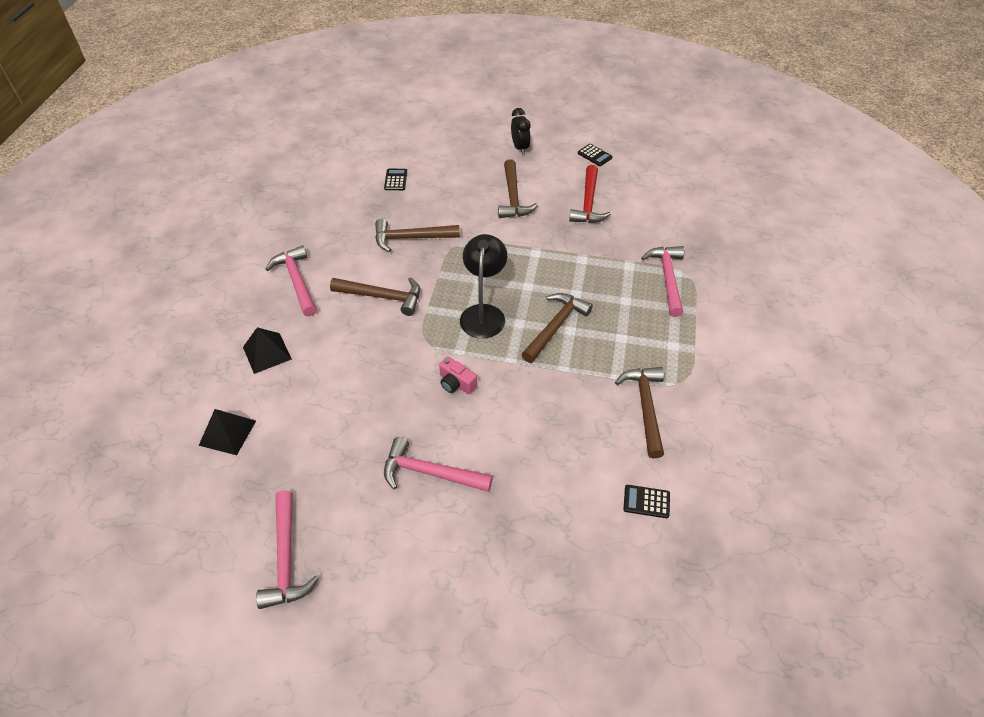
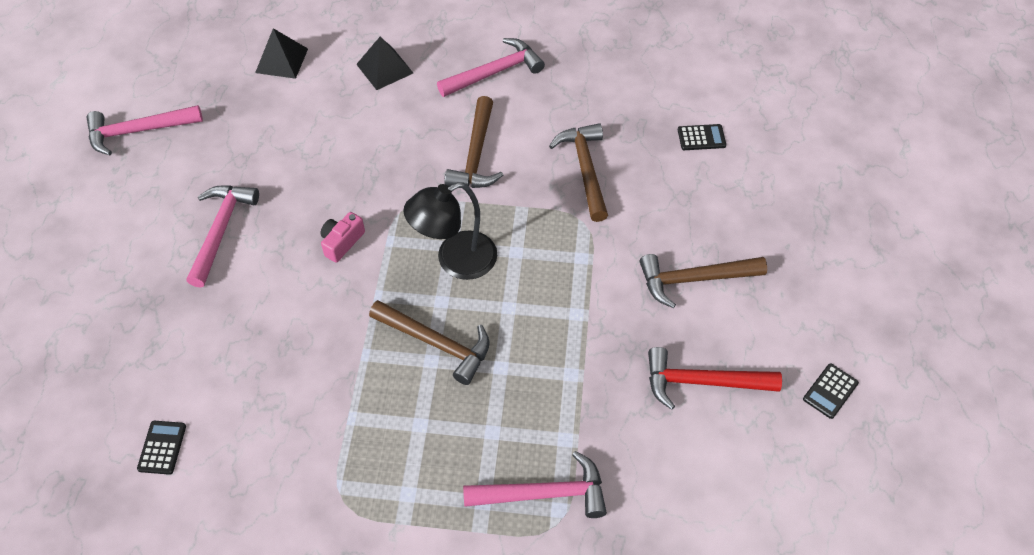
camera: 85 degrees right, 5 degrees up
black lamp [460,234,507,339] -> black lamp turned 150 degrees clockwise [403,182,497,280]
black clock [511,108,531,155] -> none
brown hammer [615,367,664,458] -> none

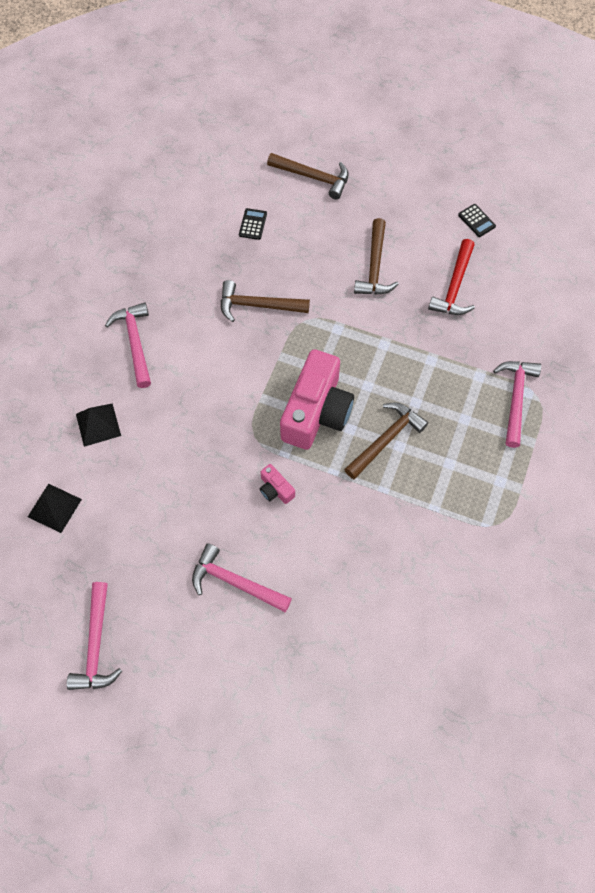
camera: 75 degrees left, 10 degrees up
black calculator [137,421,186,475] -> none
black lamp [403,182,497,280] -> pink camera [280,349,354,450]
brown hammer [445,96,503,188] -> brown hammer moved to [267,153,349,199]

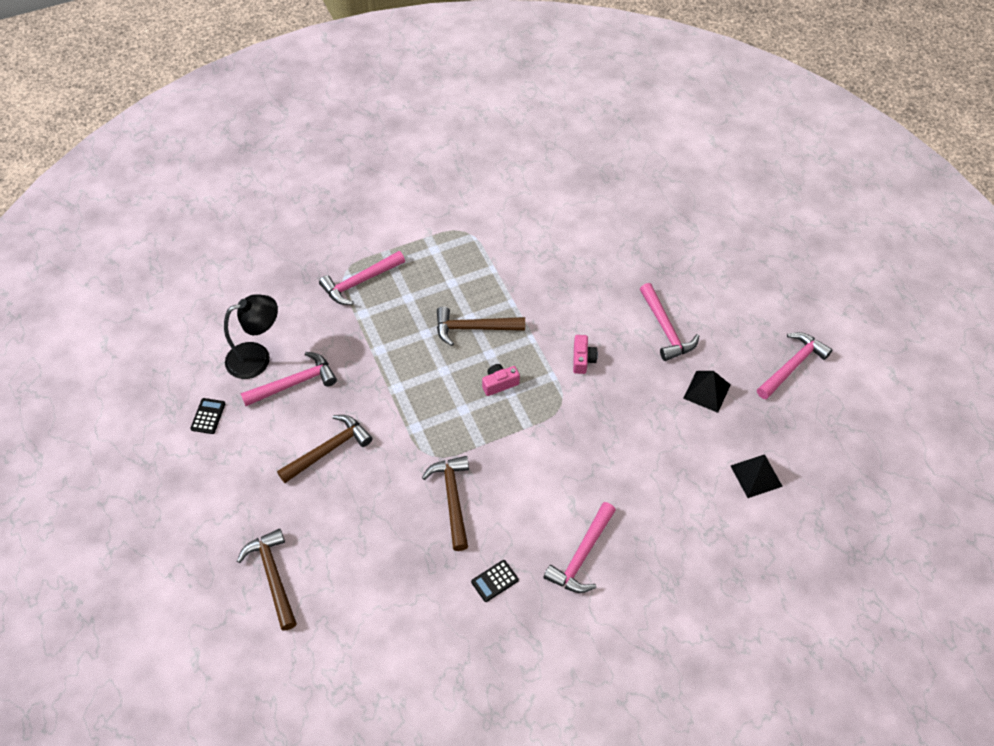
camera: 135 degrees left, 10 degrees down
black pyramid [76,403,121,447] -> black pyramid moved to [683,371,731,413]
brown hammer [221,280,310,322] -> brown hammer turned 150 degrees counterclockwise [422,456,469,551]
black calculator [239,208,267,240] -> black calculator moved to [471,560,519,602]
pink camera [280,349,354,450] -> pink camera [482,364,520,396], size x0.42
red hammer [428,239,475,315] -> pink hammer [240,352,337,406]
none -> black lamp [224,294,278,379]

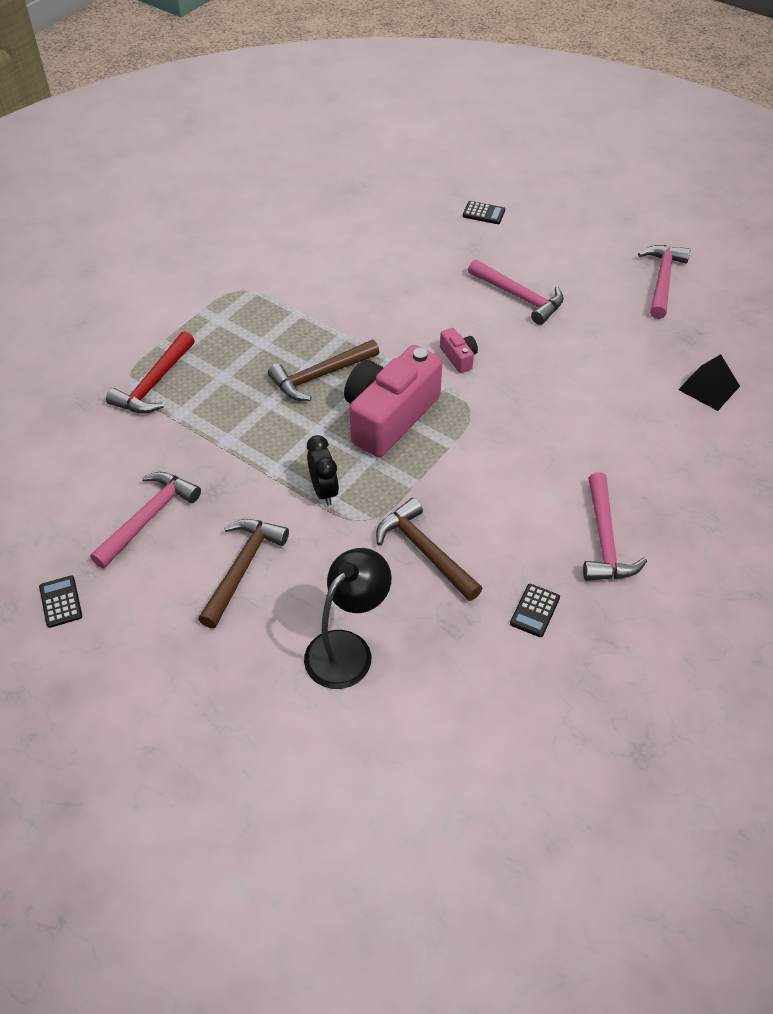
camera: 30 degrees left, 5 degrees down
black lamp [224,294,278,379] -> black lamp moved to [304,548,392,689]
brown hammer [237,529,297,631] -> none
pink hammer [319,251,405,305] -> red hammer [106,331,195,413]
pink camera [482,364,520,396] -> pink camera [344,345,442,457], size x2.36
black pyramid [683,371,731,413] -> none
none -> black clock [307,435,339,506]
none -> black calculator [463,201,505,224]

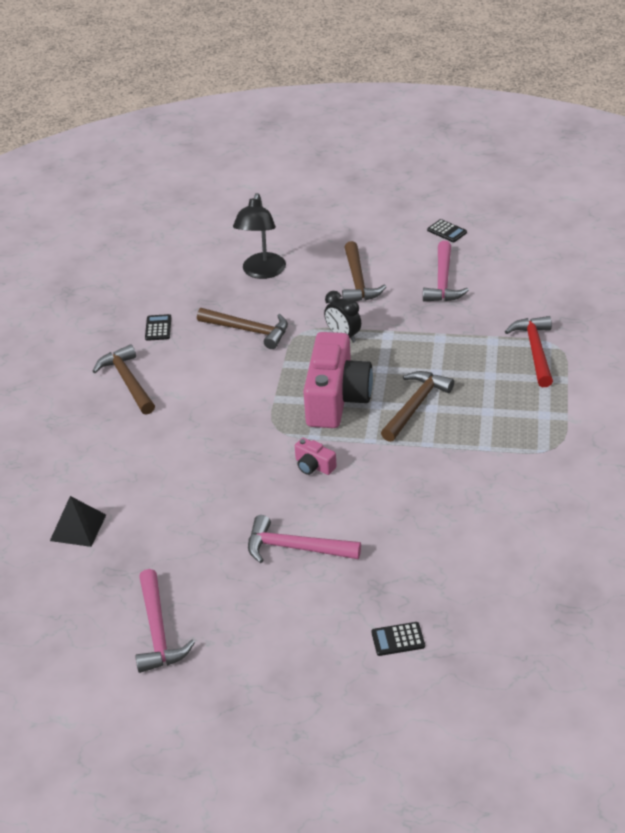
camera: 155 degrees right, 10 degrees down
pink hammer [583,473,647,581] -> brown hammer [92,344,155,415]

